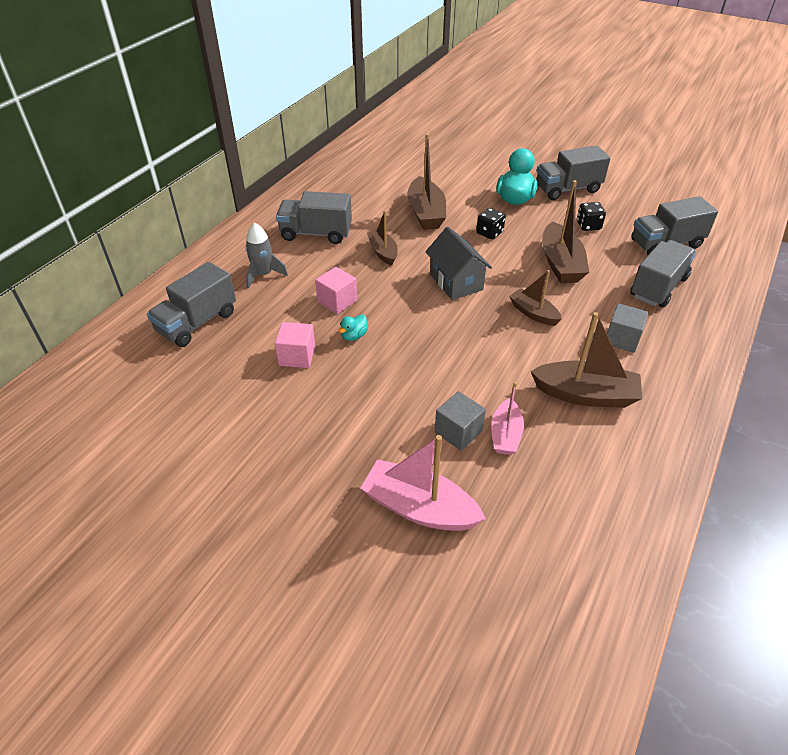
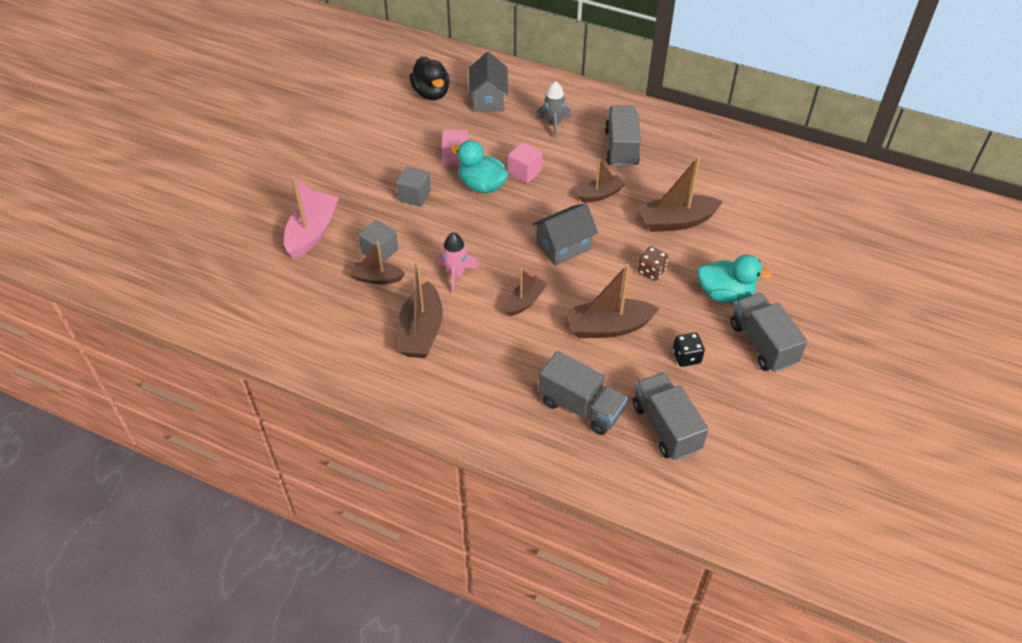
camera: 85 degrees right, 5 degrees up
grey truck [147,262,236,347] -> grey house [469,52,508,112]
turquoise duck [339,314,368,341] -> turquoise duck [451,140,509,194], size x2.06
black dice [476,208,506,240] -> brown dice [638,246,669,281]
pink boat [491,382,524,455] -> brown boat [350,242,405,284]
grey cube [607,303,649,353] -> grey cube moved to [396,166,431,207]
none -> black duck [409,57,450,100]
none -> pink rocket [437,233,478,293]

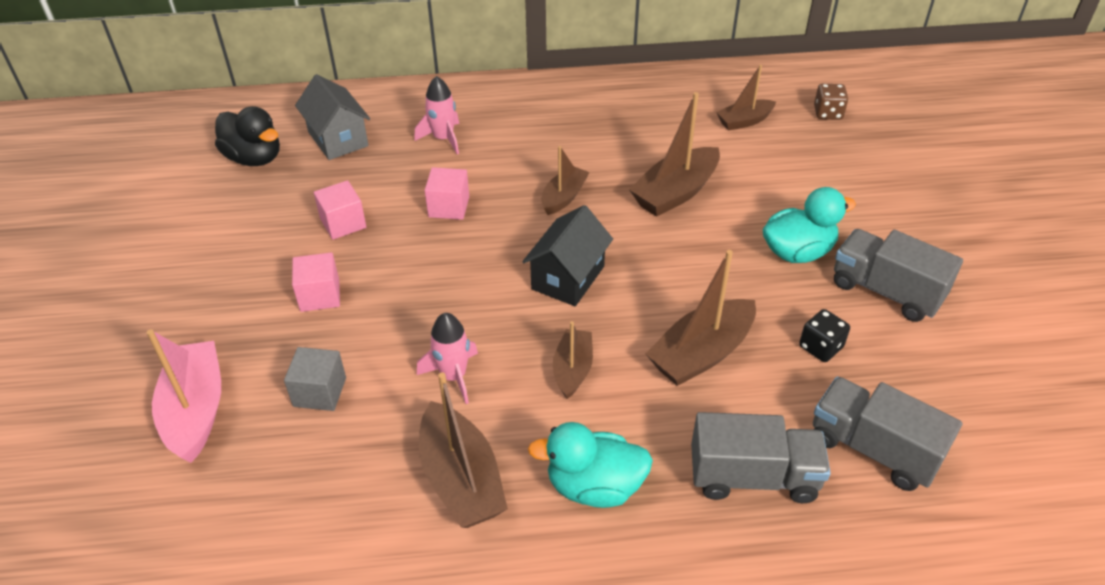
camera: 30 degrees left, 5 degrees down
brown boat [350,242,405,284] -> brown boat moved to [716,65,776,131]
grey cube [396,166,431,207] -> pink cube [292,252,340,312]
turquoise duck [451,140,509,194] -> turquoise duck moved to [528,422,653,508]
grey house [533,203,598,266] -> black house [522,205,613,306]
grey rocket [535,81,571,139] -> pink rocket [414,76,459,154]
grey truck [605,106,641,166] -> none
brown dice [638,246,669,281] -> brown dice moved to [814,84,848,120]

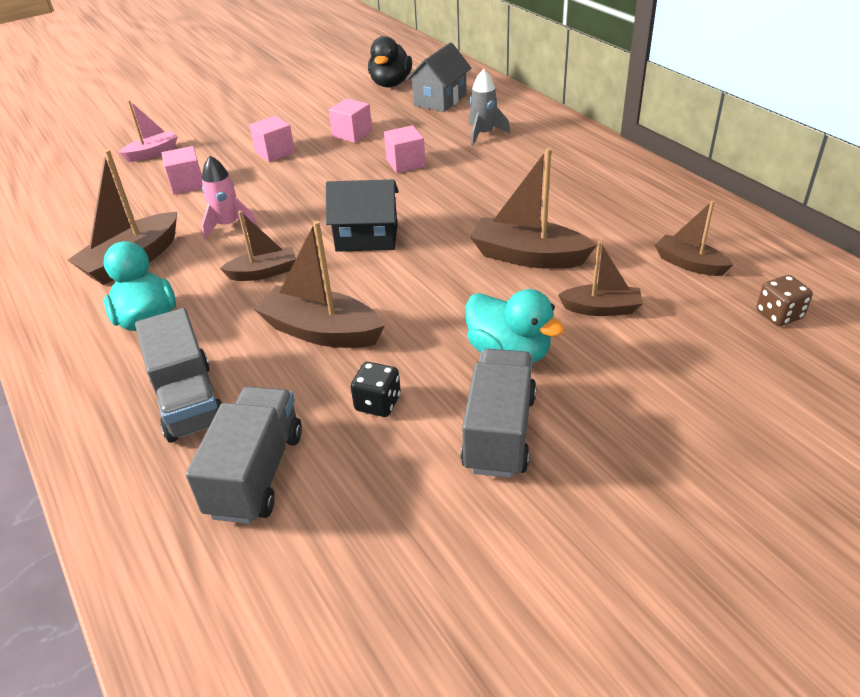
camera: 65 degrees right, 5 degrees down
pink boat [146,329,221,463] -> pink boat [118,100,178,162], size x0.61
grey cube [284,347,346,411] -> pink cube [162,146,203,194]
pink rocket [414,76,459,154] -> grey rocket [469,69,510,146]
brown boat [541,146,590,215] -> brown boat moved to [558,241,643,316]

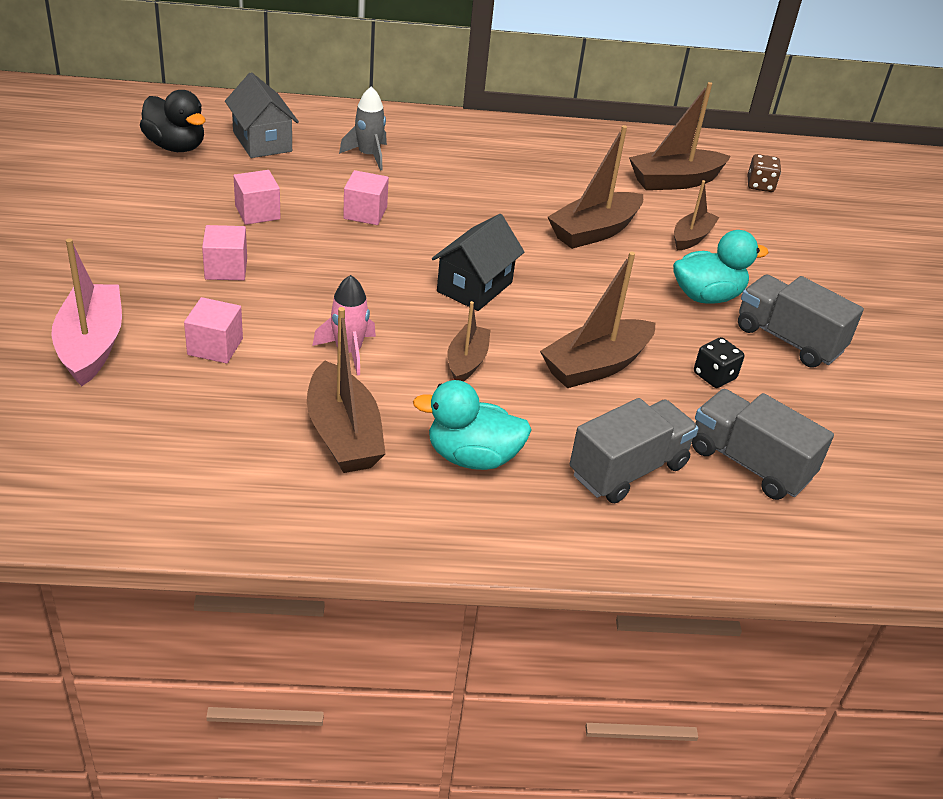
camera: 65 degrees left, 0 degrees up
pink boat [118,100,178,162] -> pink boat [51,238,122,386], size x1.63
grey truck [135,308,222,443] -> grey truck turned 45 degrees counterclockwise [570,398,699,503]
brown boat [655,200,734,276] -> brown boat [629,82,731,190], size x1.63

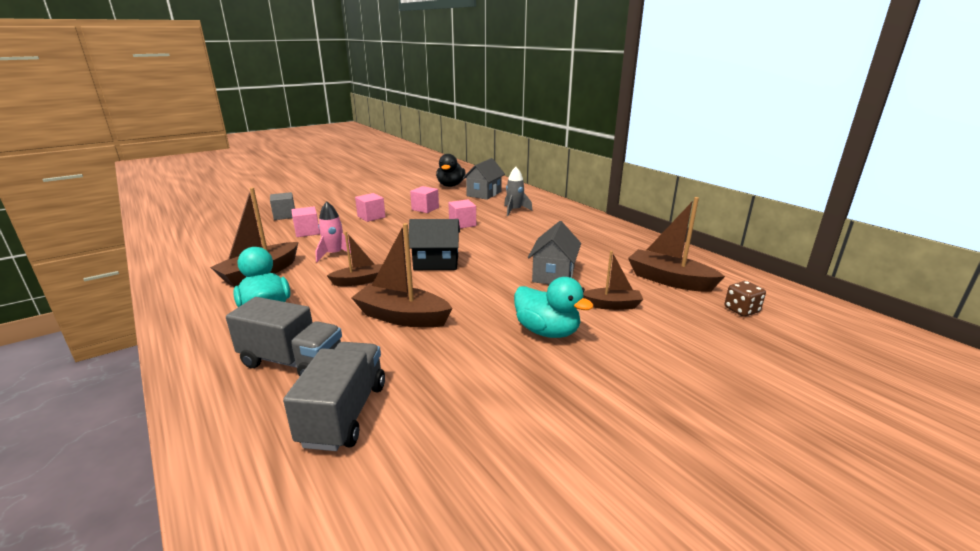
camera: 60 degrees right, 15 degrees down
pink boat [51,238,122,386] -> grey cube [270,192,295,220]
brown boat [548,125,643,249] -> grey house [528,221,581,285]
black dice [694,337,744,388] -> none
grey truck [738,275,864,367] -> none

